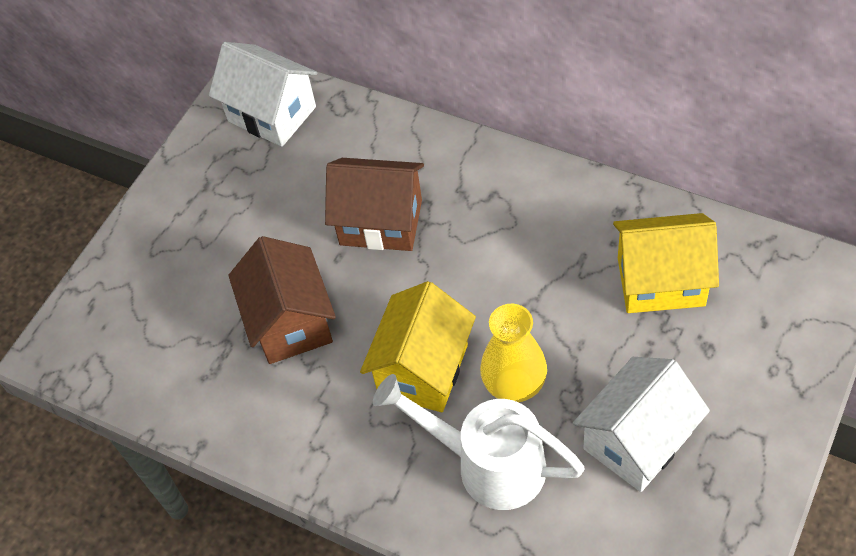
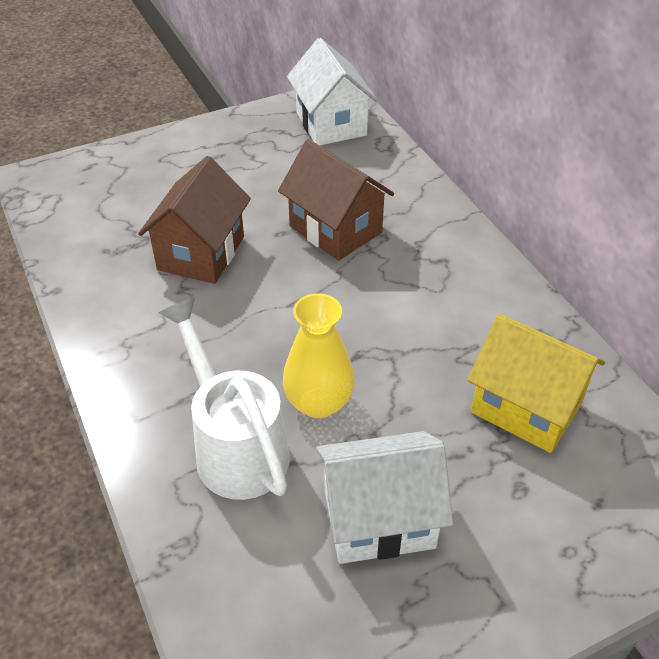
camera: 30 degrees right, 10 degrees down
yellow house [360,281,476,412] -> none

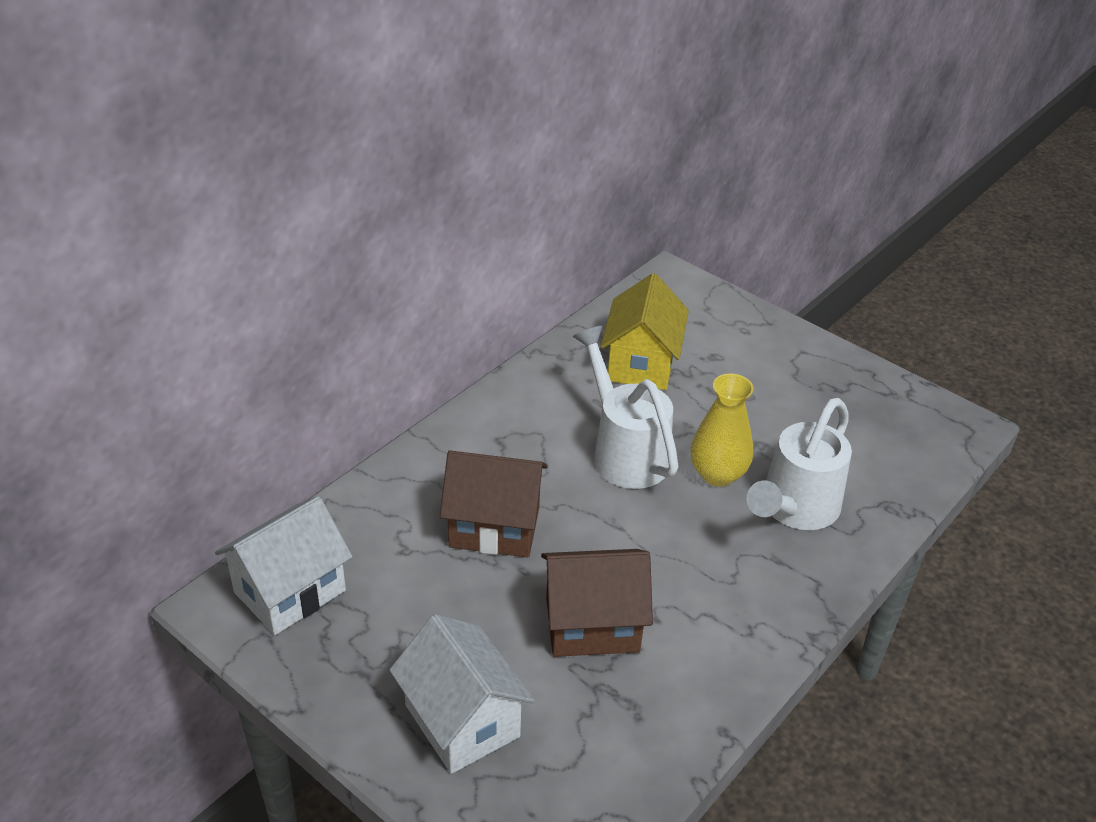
camera: 115 degrees left, 5 degrees down
brown house [278,139,394,261] -> brown house turned 75 degrees clockwise [440,450,548,558]
white house [316,431,453,564] -> white house moved to [389,614,535,774]
none -> white watering can [573,326,679,489]

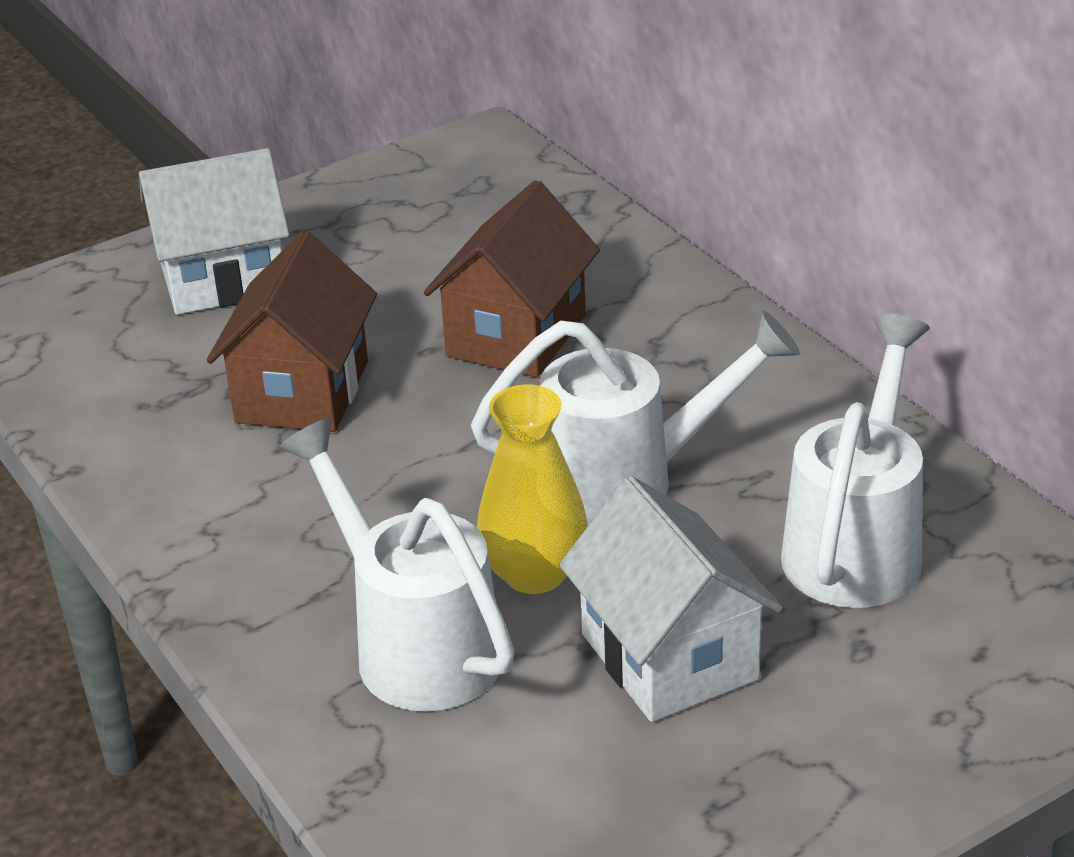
camera: 110 degrees right, 5 degrees down
white house [215,496,353,635] -> white house moved to [559,476,783,722]
yellow house [601,273,689,390] -> white watering can [781,314,930,608]

